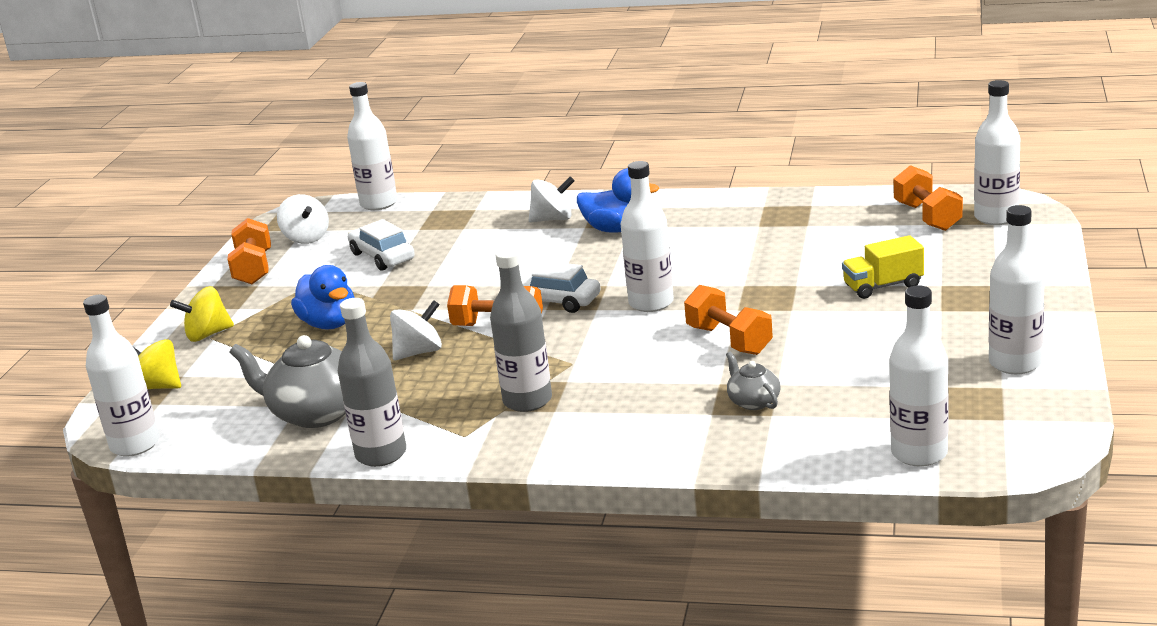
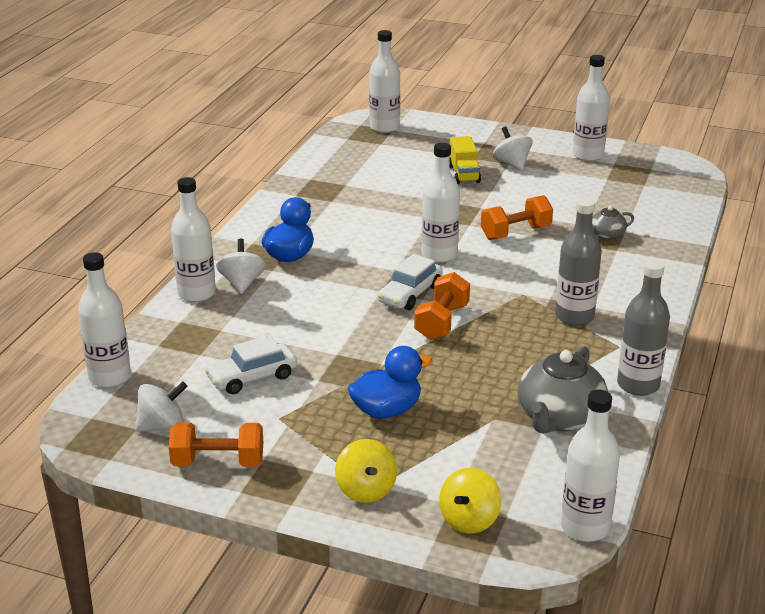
camera: 85 degrees left, 5 degrees up
white spinning top [390,300,442,360] -> white spinning top moved to [493,126,533,171]
white bottle [889,285,949,467] -> white bottle moved to [171,177,216,302]
orange dumbbell [894,165,963,231] -> none

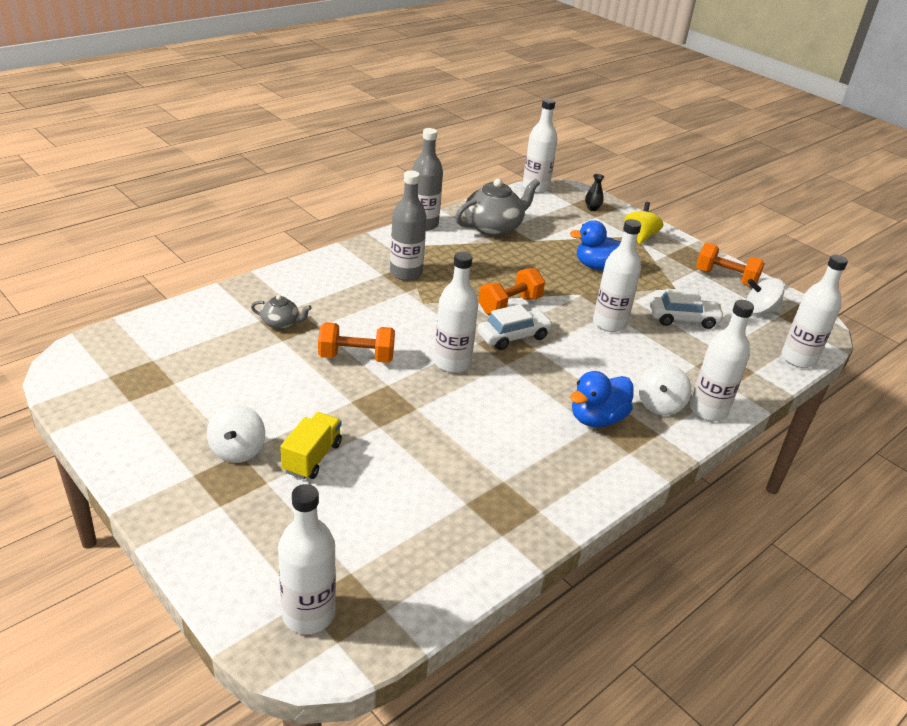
camera: 155 degrees left, 5 degrees up
yellow spinning top [439,468,501,533] -> black vase [585,174,605,211]
white bottle [573,55,610,161] -> white bottle moved to [593,219,641,332]

